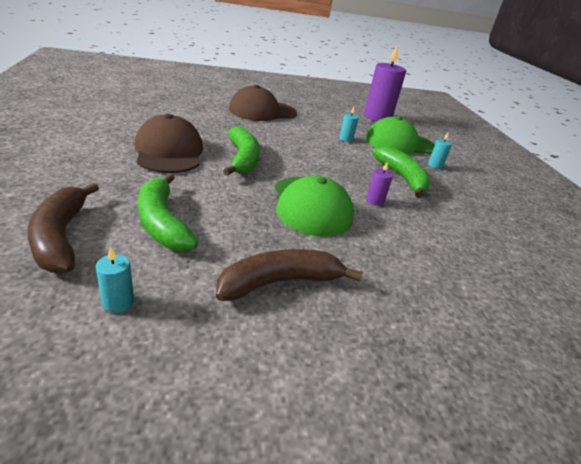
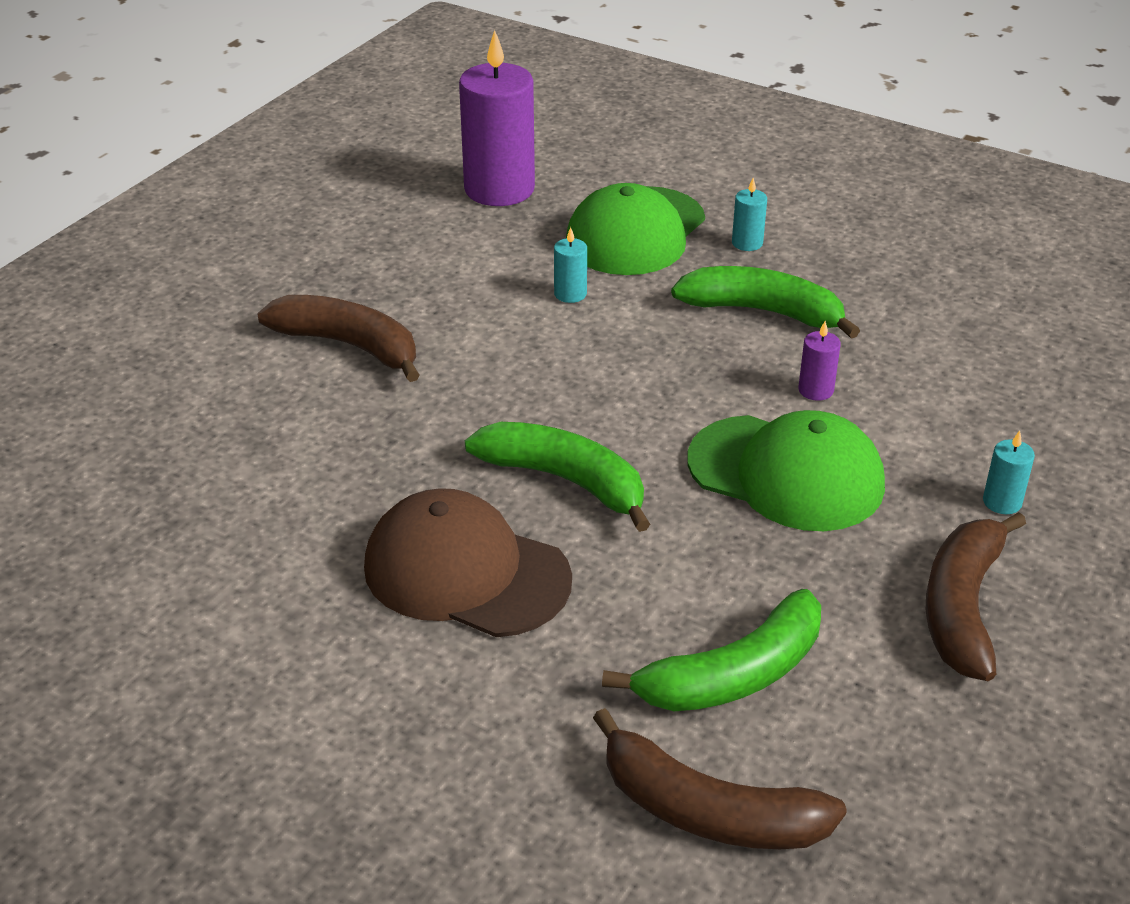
camera: 45 degrees left, 5 degrees up
turquoise candle [96,246,134,313] -> turquoise candle moved to [983,430,1035,514]
green banana [138,173,199,251] -> green banana turned 45 degrees counterclockwise [602,589,821,711]
brown cap [229,85,297,121] -> brown banana [257,295,419,382]

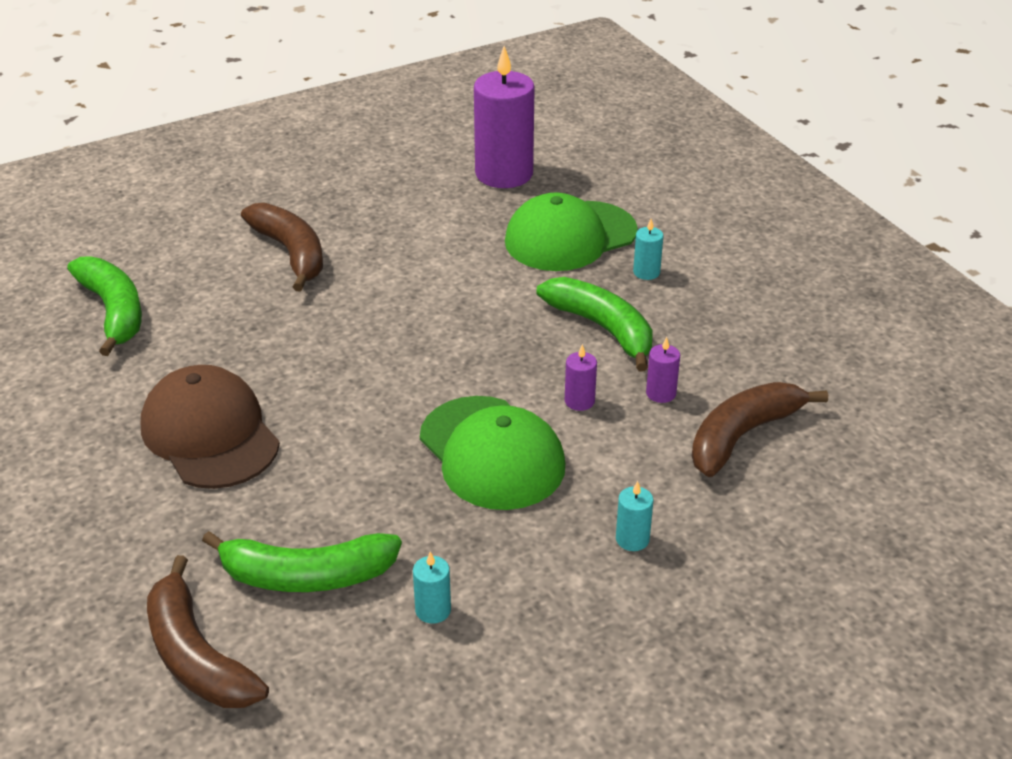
camera: 30 degrees right, 0 degrees up
green banana [465,422,650,532] -> green banana moved to [67,256,142,356]
turquoise candle [554,227,587,303] -> turquoise candle moved to [413,552,451,624]
brown banana [926,512,1026,682] -> brown banana moved to [692,382,828,477]
none -> purple candle [646,337,680,403]

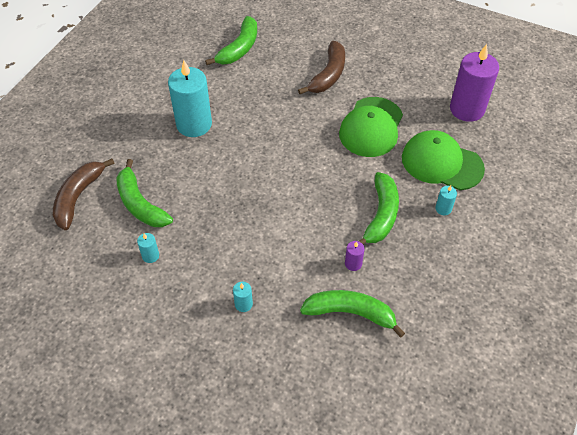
camera: 55 degrees right, 15 degrees up
brown cap [141,365,280,489] -> turquoise candle [168,60,212,137]
green cap [420,396,565,510] -> green cap moved to [339,97,403,157]
purple candle [565,344,597,411] -> none
brown banana [692,382,828,477] -> green banana [300,290,405,338]

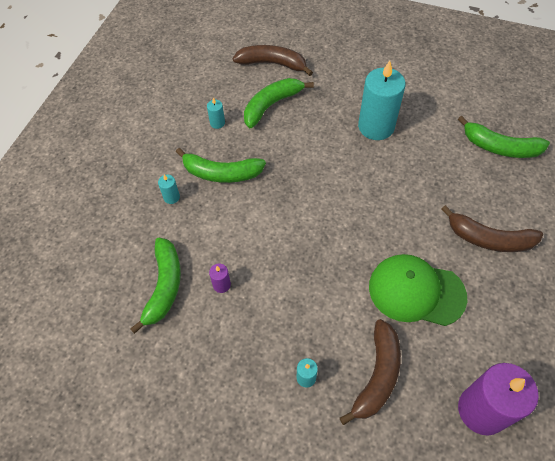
camera: 85 degrees right, 5 degrees up
green banana [359,172,399,244] -> green banana moved to [176,148,266,183]
green cap [402,130,485,190] -> brown banana [340,319,401,425]

